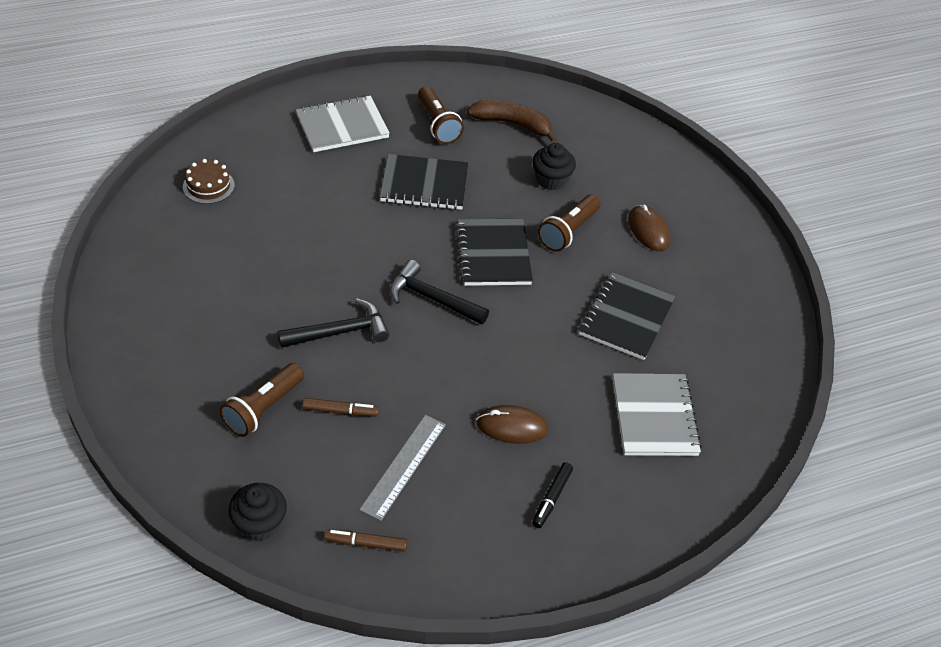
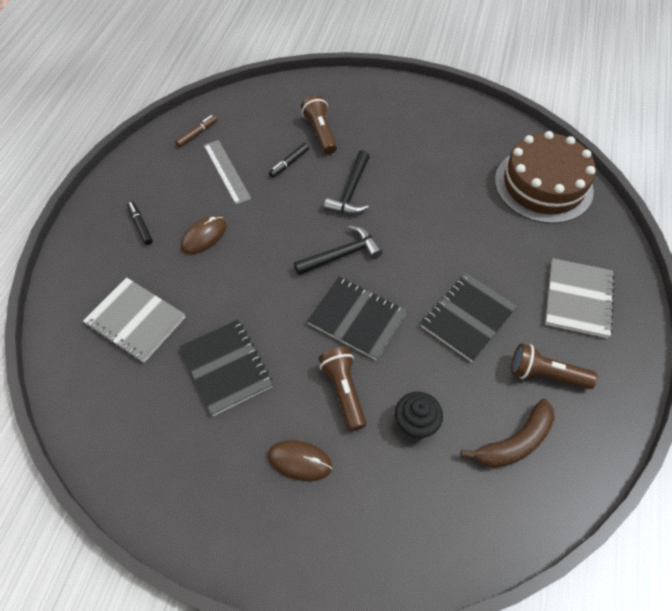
camera: 130 degrees right, 10 degrees up
brown cake [183,159,235,204] -> brown cake [495,131,596,224], size x2.30
black cupcake [228,483,287,542] -> none
brown marker [302,398,379,416] -> black marker [269,143,309,178]

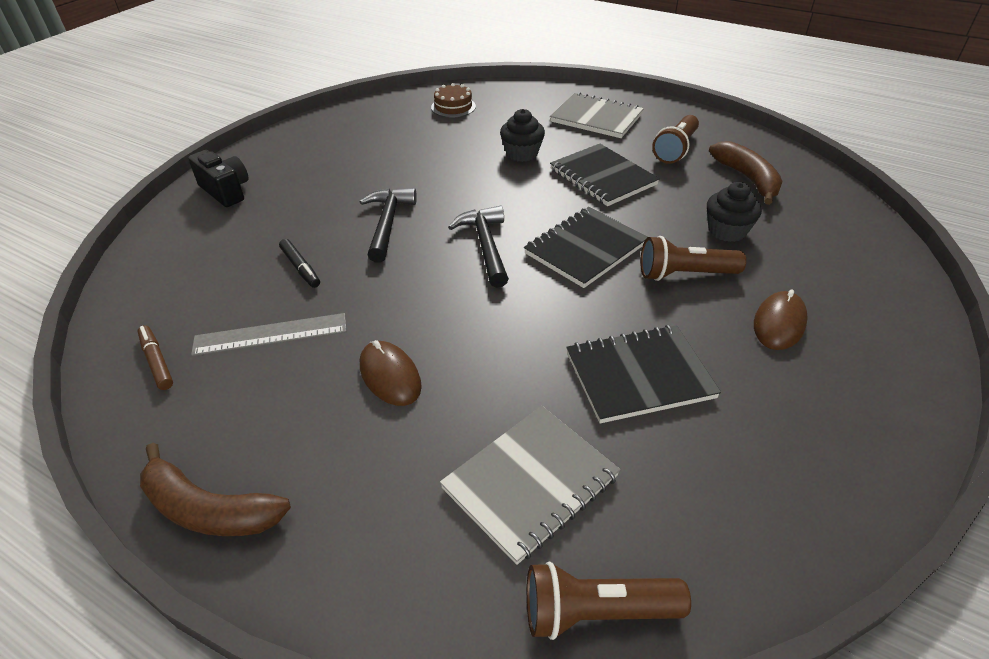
camera: 75 degrees left, 15 degrees down
black marker [127,201,153,245] -> none
brown flashlight [301,95,337,155] -> brown flashlight moved to [527,561,691,640]
black hammer [324,150,370,215] -> black hammer turned 120 degrees counterclockwise [359,188,417,263]
brown cake [495,131,596,224] -> brown cake [431,83,476,117], size x0.43
none -> brown banana [140,443,291,536]
none -> black camera [188,150,249,207]
none -> black cupcake [500,109,545,162]

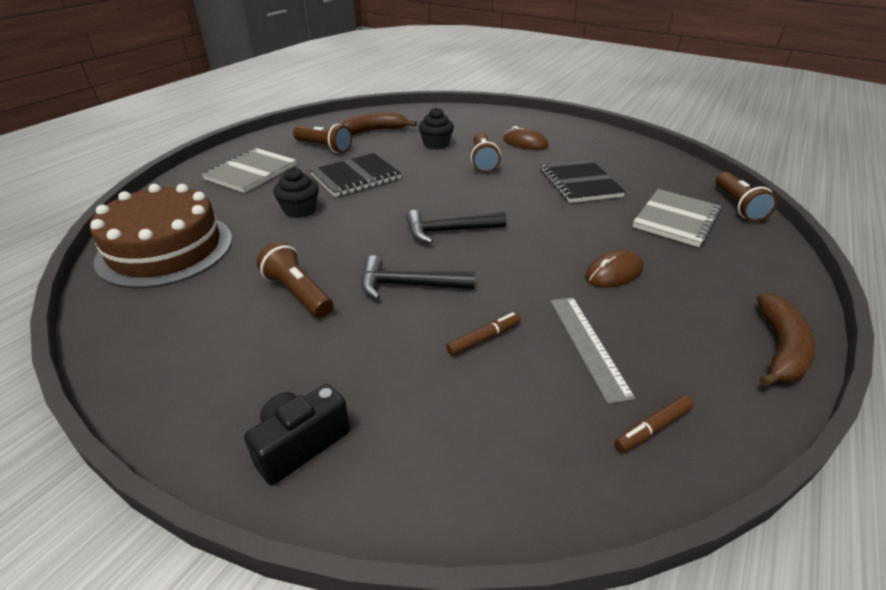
camera: 90 degrees left, 5 degrees down
black marker [279,239,320,288] -> brown marker [446,312,521,356]
brown cake [431,83,476,117] -> brown cake [90,184,232,288], size x2.30
grey notebook [440,406,620,565] -> grey notebook turned 75 degrees clockwise [633,189,721,247]
black notebook [524,207,647,288] -> none
none -> brown flashlight [257,242,333,318]

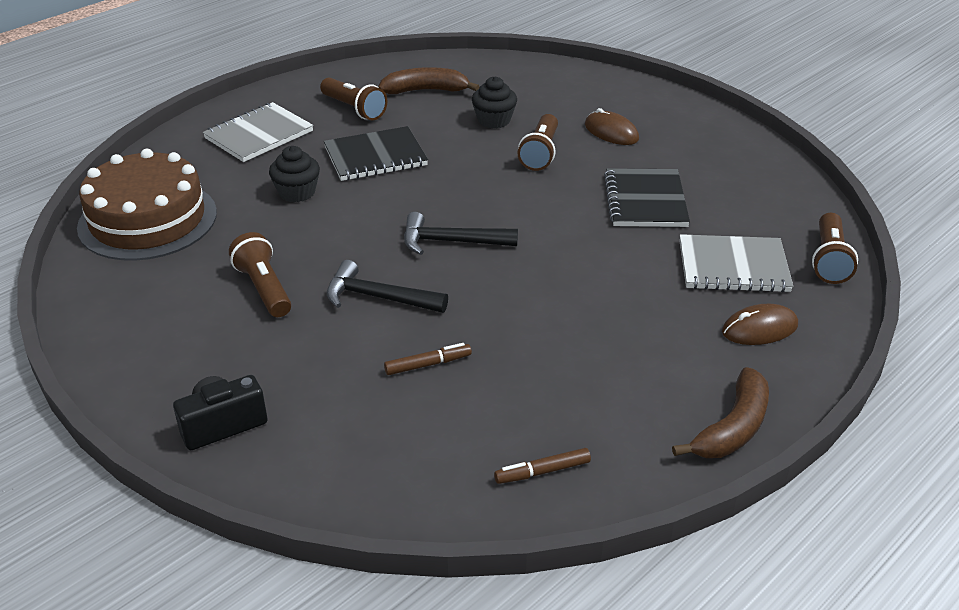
camera: 15 degrees right, 0 degrees up
grey ruler [550,297,636,404] -> none
brown mouse [585,250,644,288] -> brown mouse moved to [722,304,798,345]
grey notebook [633,189,721,247] -> grey notebook turned 45 degrees clockwise [679,234,793,292]

